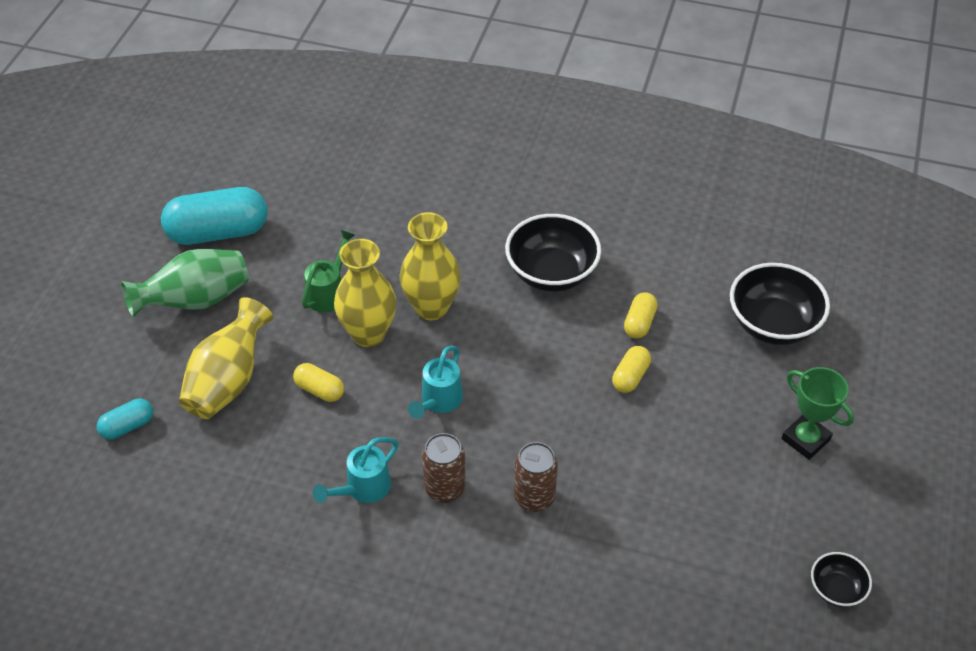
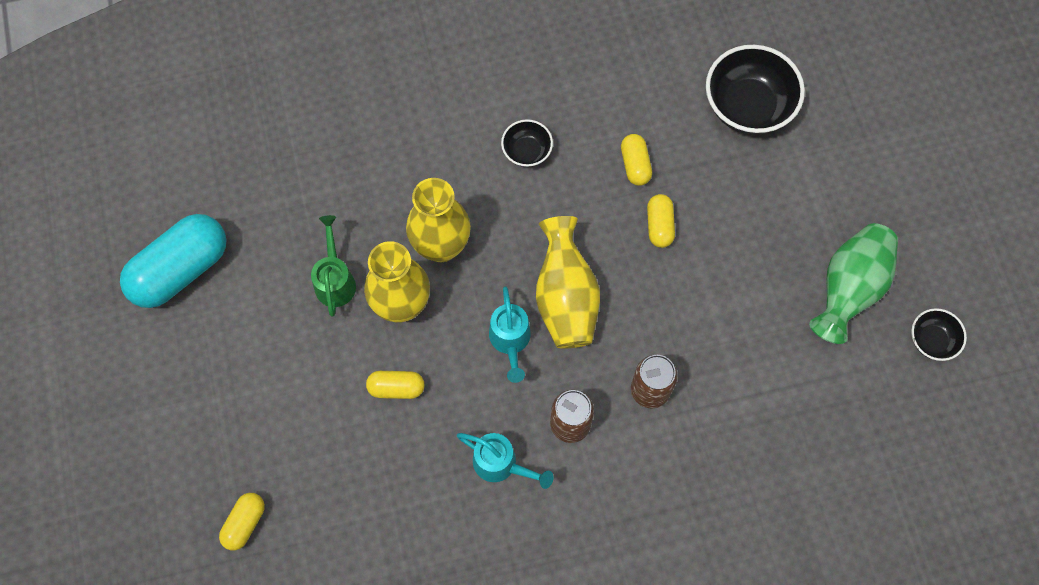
camera: 30 degrees left, 20 degrees up
turquoise capsule [97,399,153,440] -> yellow capsule [219,493,265,550]
green vase [121,249,249,317] -> green vase moved to [809,223,898,344]
yellow vase [179,297,273,419] -> yellow vase moved to [536,216,600,349]
turquoise watering can [313,437,399,503] -> turquoise watering can turned 75 degrees counterclockwise [457,433,553,489]
black bowl [505,214,601,292] -> black bowl [501,119,553,167], size x0.52
green trophy [781,367,854,460] -> none

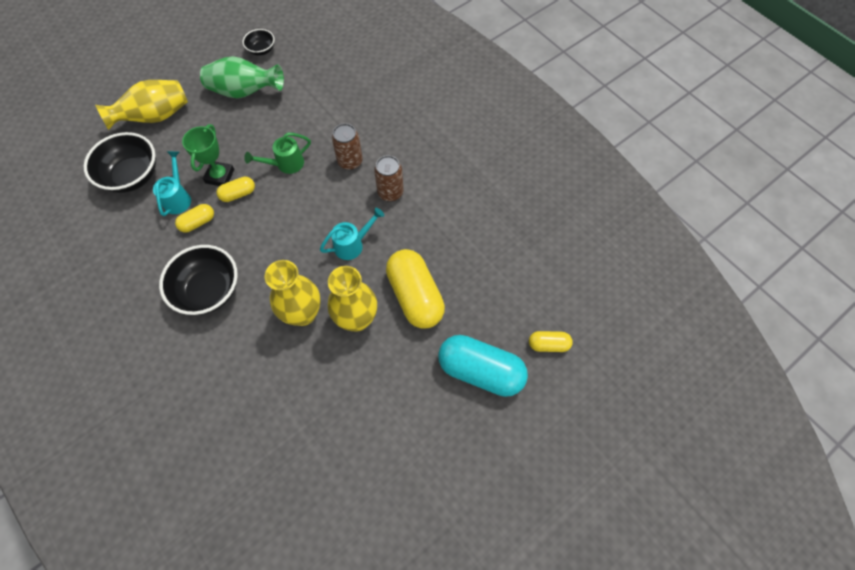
camera: 115 degrees left, 5 degrees down
turquoise capsule [120,214,227,308] -> turquoise capsule moved to [438,335,528,397]
green watering can [311,215,356,317] -> green watering can moved to [244,133,311,174]
yellow capsule [366,371,425,399] -> yellow capsule [386,249,445,329], size x2.05
turquoise watering can [457,433,553,489] -> turquoise watering can moved to [153,151,191,216]
black bowl [501,119,553,167] -> black bowl [159,245,238,315], size x1.91
yellow vase [536,216,600,349] -> yellow vase moved to [95,80,188,130]
none -> green trophy [182,124,234,186]

